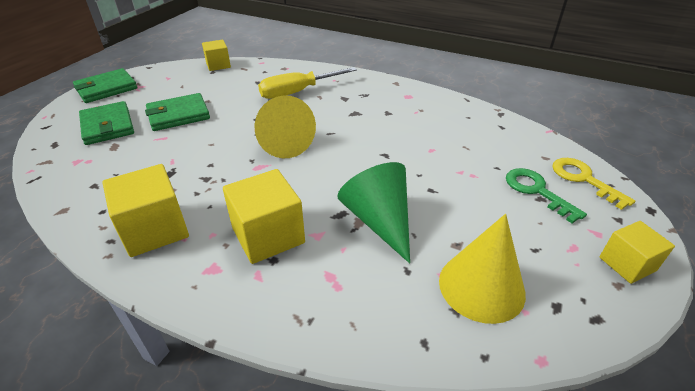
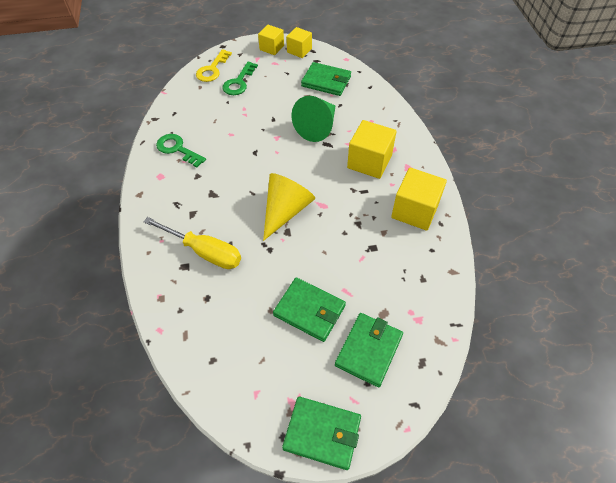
camera: 125 degrees left, 15 degrees up
yellow cube [202,40,231,71] -> yellow cube moved to [286,27,312,58]
yellow cone [439,214,526,324] -> green wallet [301,62,351,96]
none -> green key [156,134,206,168]

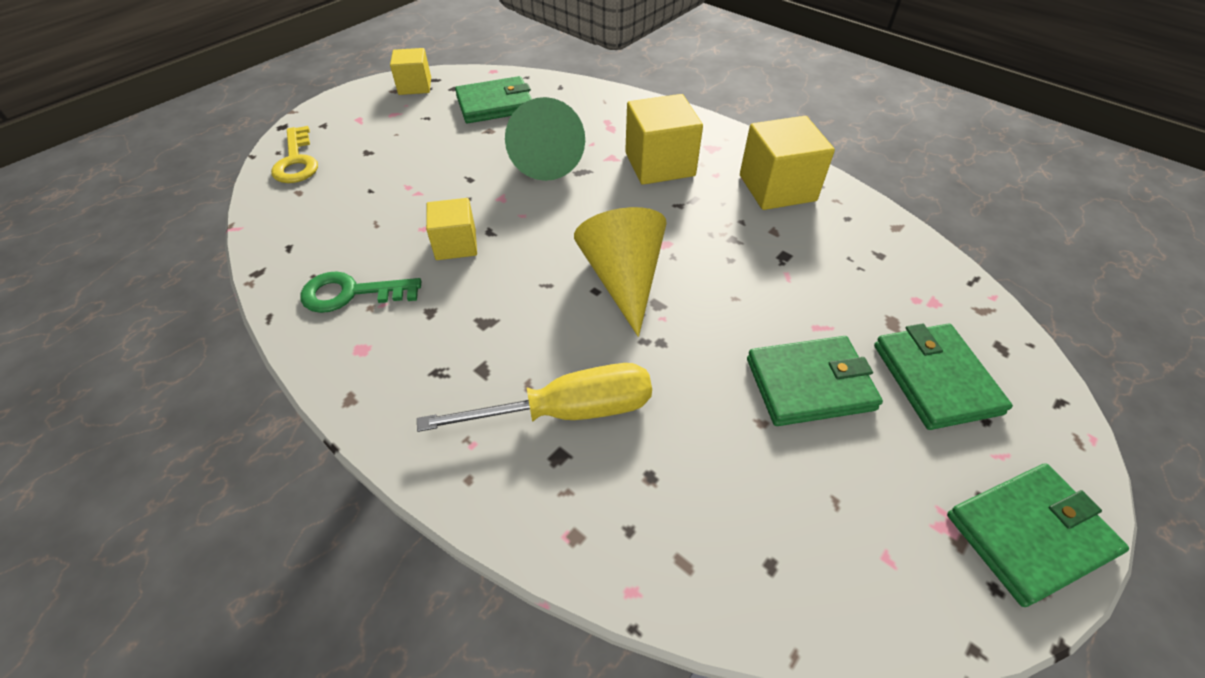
camera: 40 degrees left, 5 degrees down
green key [222,62,258,95] -> none
yellow cube [258,25,284,55] -> yellow cube moved to [426,198,477,260]

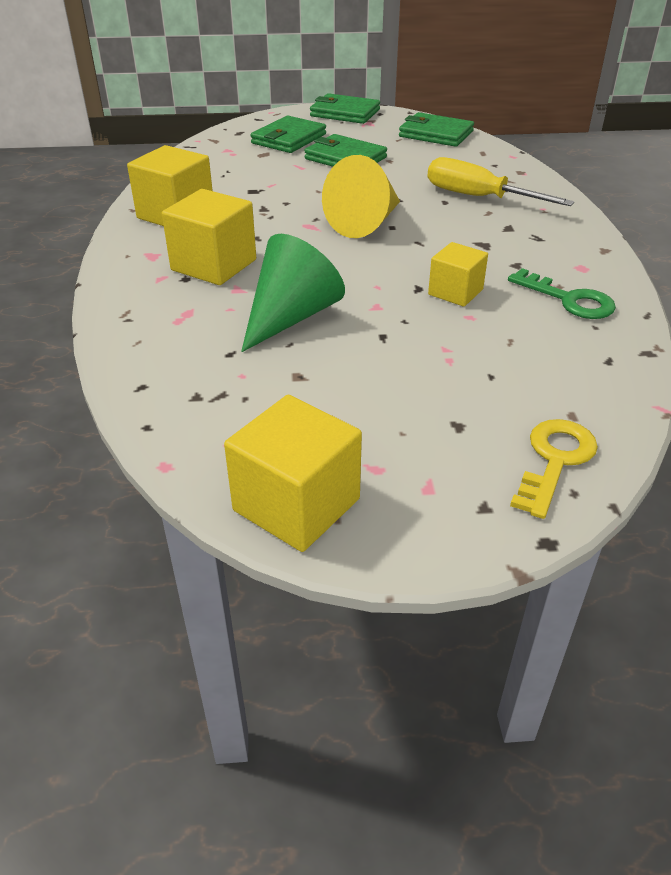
camera: 135 degrees left, 10 degrees down
yellow cube [390,48,431,95] -> yellow cube [224,395,362,552], size x1.59
green wallet [455,76,532,123] -> green wallet moved to [399,112,474,147]

